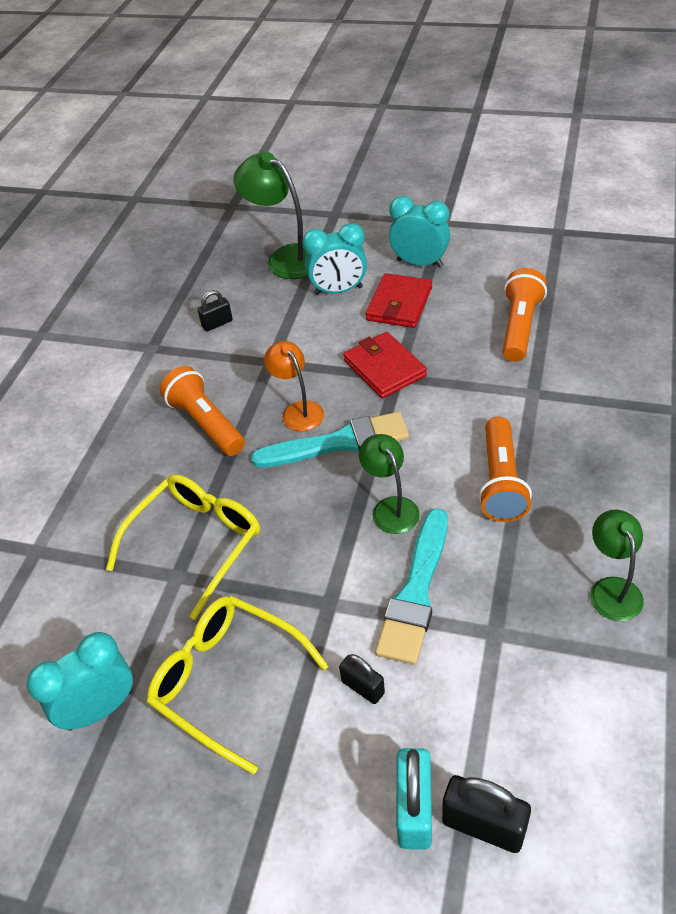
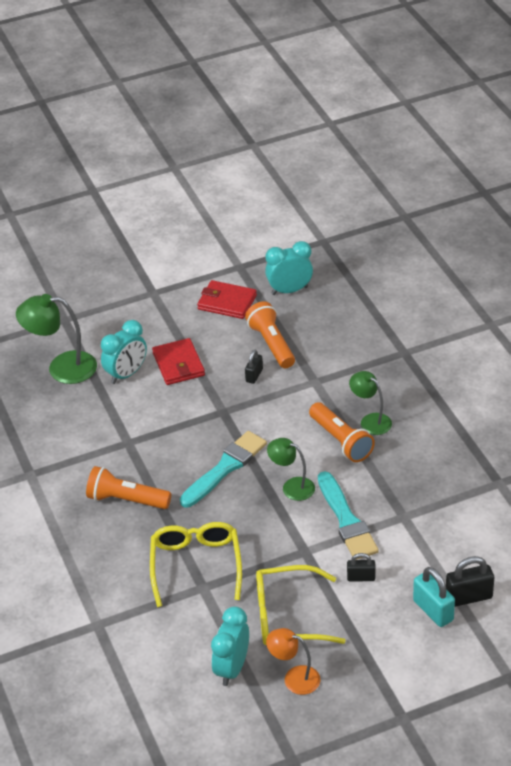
camera: 40 degrees left, 5 degrees down
black padlock [198,290,233,331] -> black padlock moved to [245,350,263,384]
orange lamp [264,341,324,431] -> orange lamp moved to [266,628,320,695]
red wallet [343,332,427,398] -> red wallet moved to [197,280,257,319]
turquoise clock [389,196,450,268] -> turquoise clock moved to [265,241,313,295]
green lamp [590,510,644,621] -> green lamp moved to [349,371,392,435]

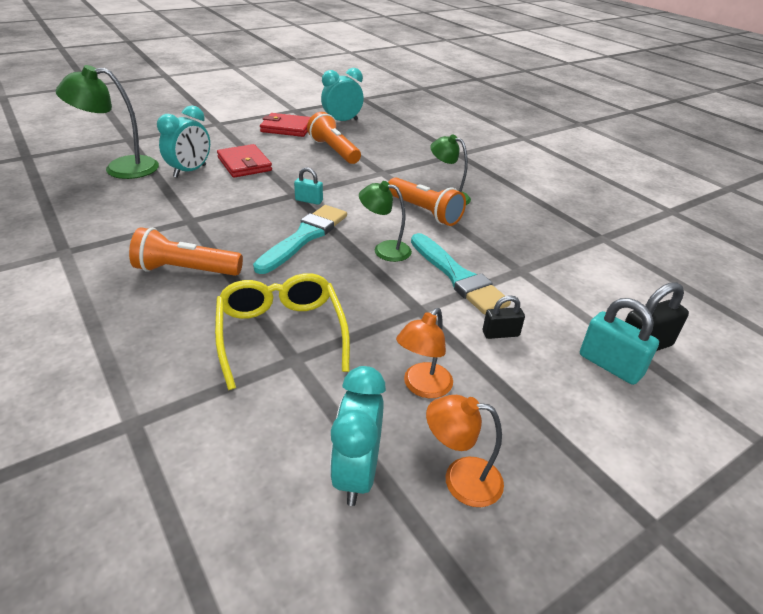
camera: 15 degrees left, 5 degrees down
black padlock [245,350,263,384] -> none
yellow glasses [256,565,346,645] -> orange lamp [396,308,453,398]
none -> turquoise padlock [294,167,323,205]

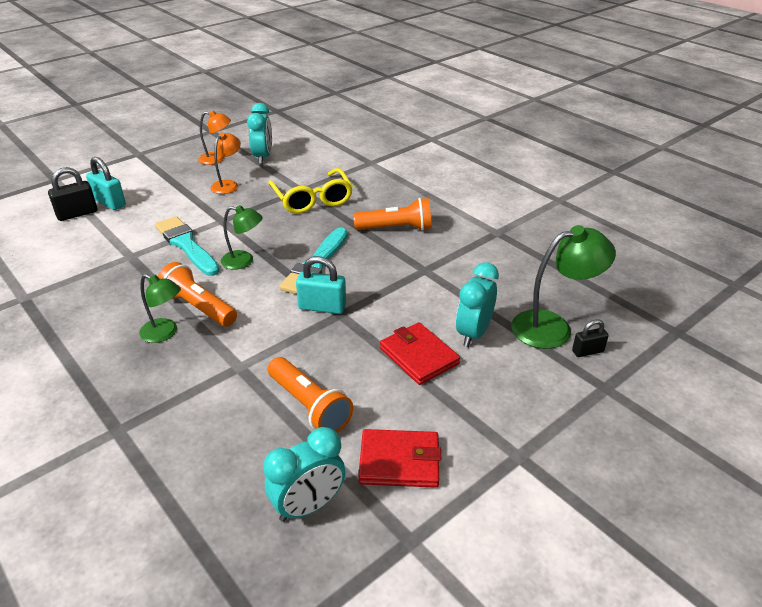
camera: 175 degrees right, 0 degrees up
turquoise padlock [294,167,323,205] -> turquoise padlock [296,256,346,314], size x1.61
black padlock [483,295,525,339] -> black padlock moved to [572,320,609,357]

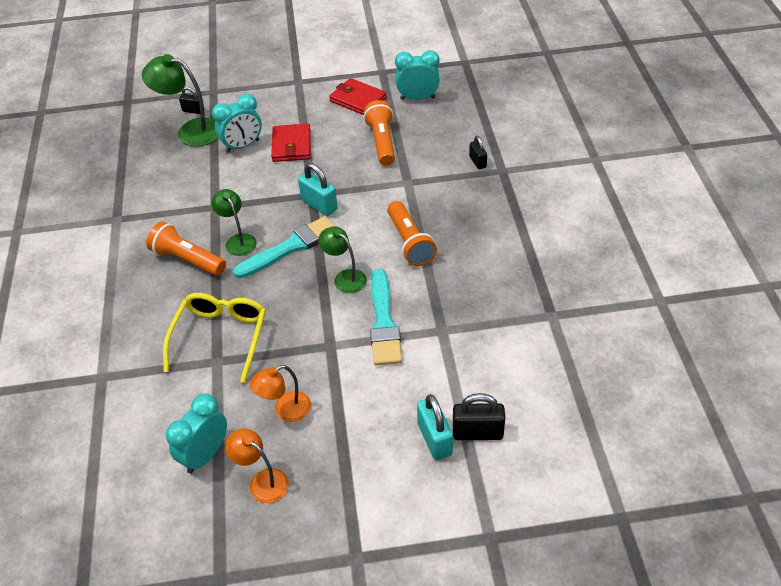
camera: 145 degrees left, 10 degrees up
green lamp [139,274,181,343] -> green lamp moved to [211,189,257,256]
none -> black padlock [469,136,487,169]

